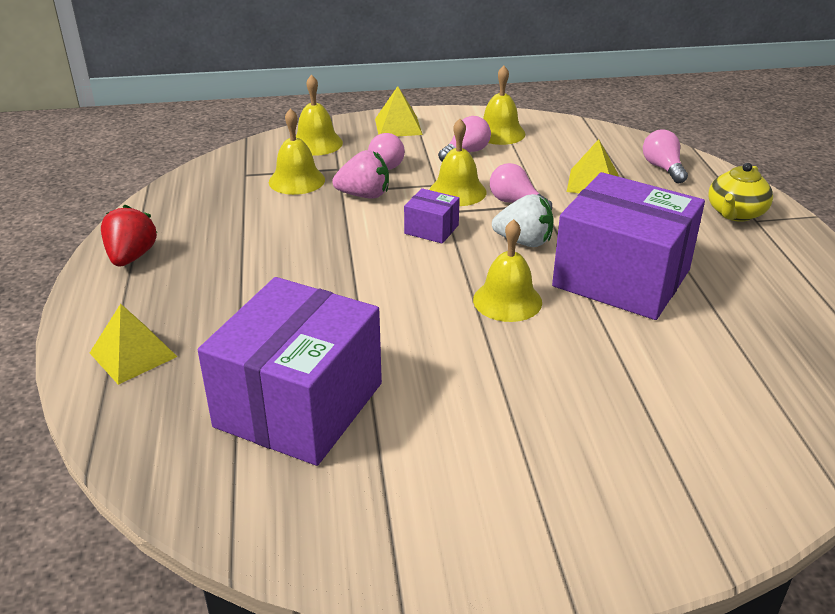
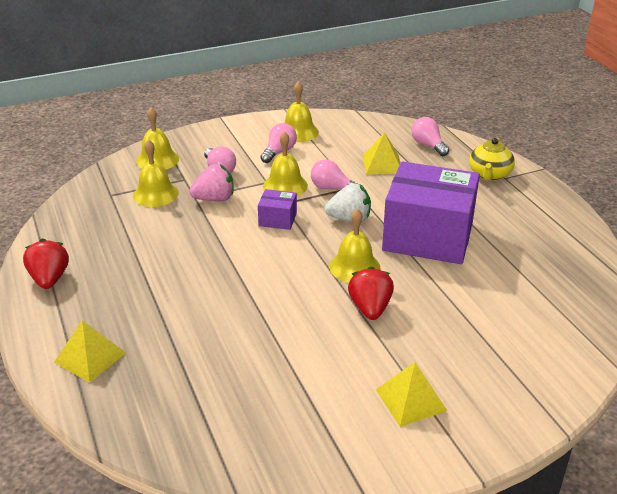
camera: 15 degrees left, 0 degrees up
purple box [198,277,382,466] -> none
yellow pyramid [375,86,423,136] -> yellow pyramid moved to [376,362,447,427]
none -> red strawberry [348,266,394,320]

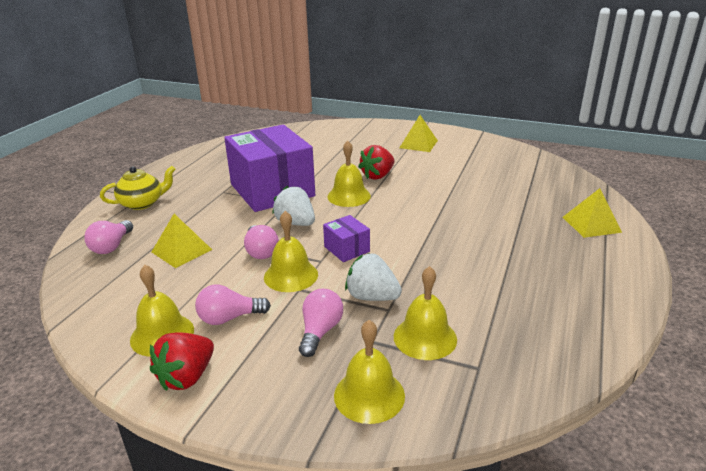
camera: 135 degrees left, 5 degrees down
red strawberry [23,239,69,289] -> red strawberry moved to [150,332,214,391]
pink strawberry [189,164,234,201] -> white strawberry [345,253,402,301]

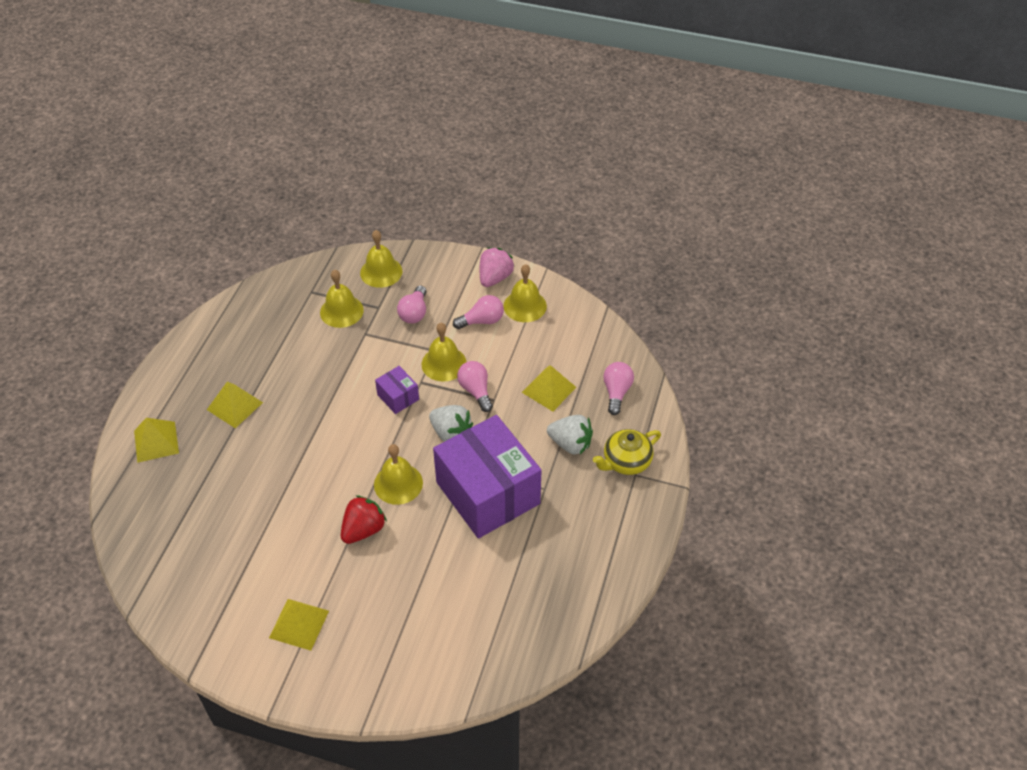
camera: 175 degrees right, 20 degrees up
red strawberry [150,332,214,391] -> pink strawberry [480,247,515,287]
white strawberry [345,253,402,301] -> white strawberry moved to [547,415,593,454]
none -> yellow pyramid [207,382,263,428]

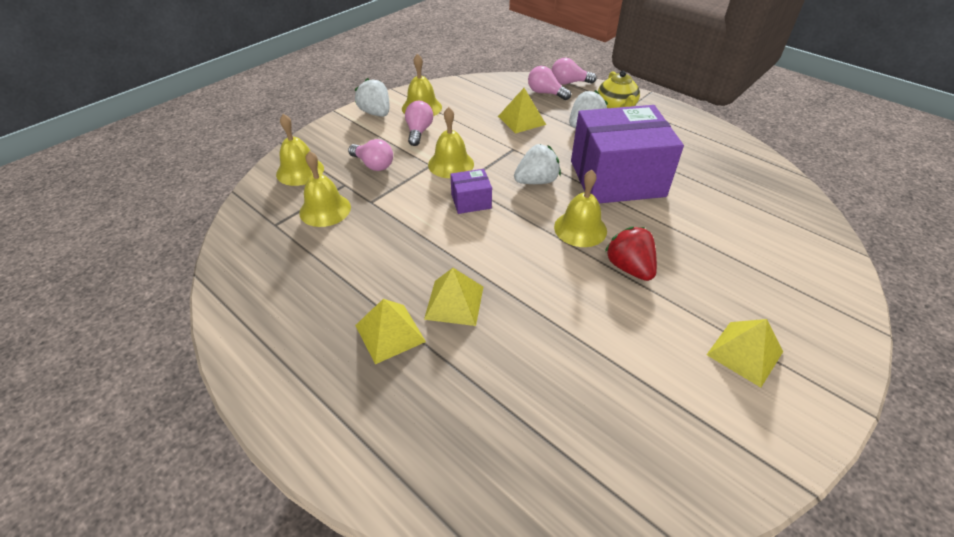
camera: 65 degrees left, 5 degrees down
yellow pyramid [134,418,179,463] -> yellow pyramid moved to [424,268,483,326]
pink light bulb [457,361,493,412] -> pink light bulb moved to [551,58,597,85]
pink strawberry [480,247,515,287] -> white strawberry [355,78,389,117]

